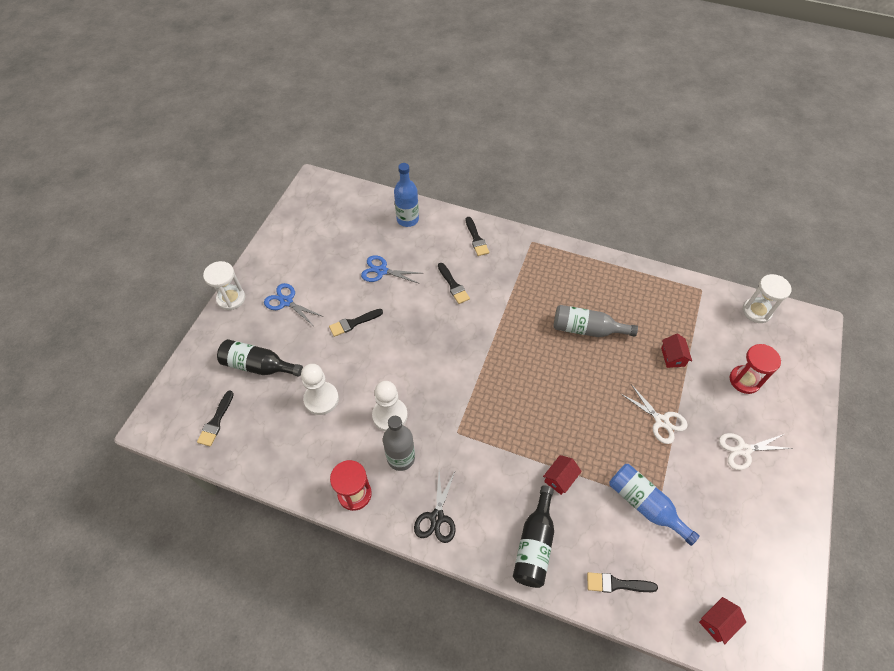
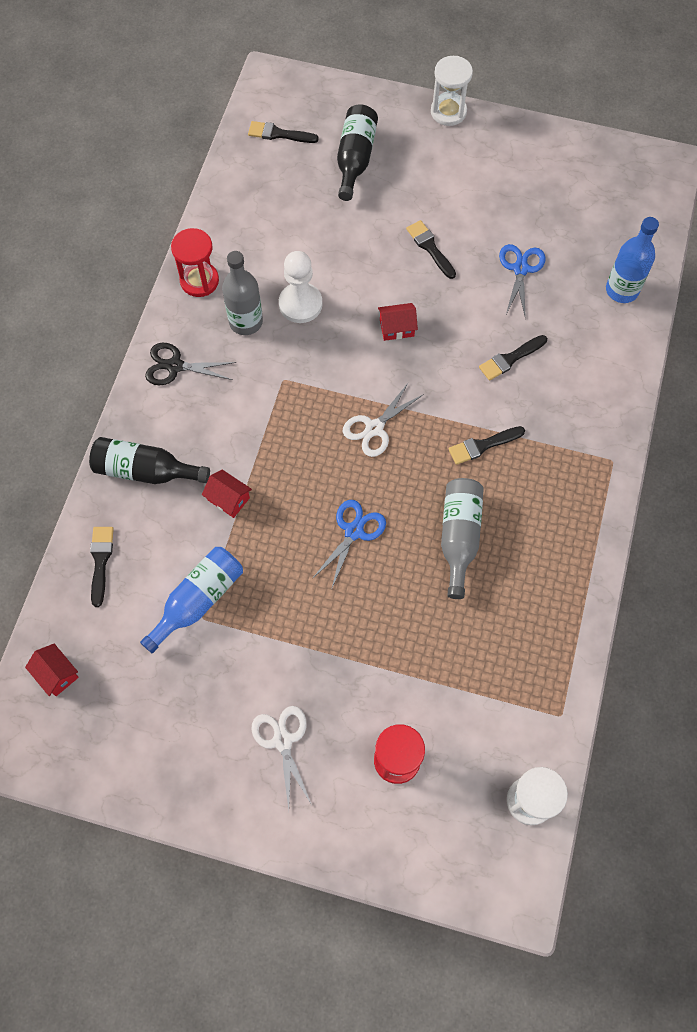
camera: 85 degrees right, 10 degrees up
blue scissors [264,283,324,325] -> blue scissors moved to [312,500,386,590]
white pawn [301,364,339,415] -> none
black brush [465,217,489,256] -> black brush moved to [449,426,525,465]
white scissors [620,384,688,444] -> white scissors moved to [342,382,424,457]
red house [661,333,692,368] -> red house moved to [378,303,418,341]

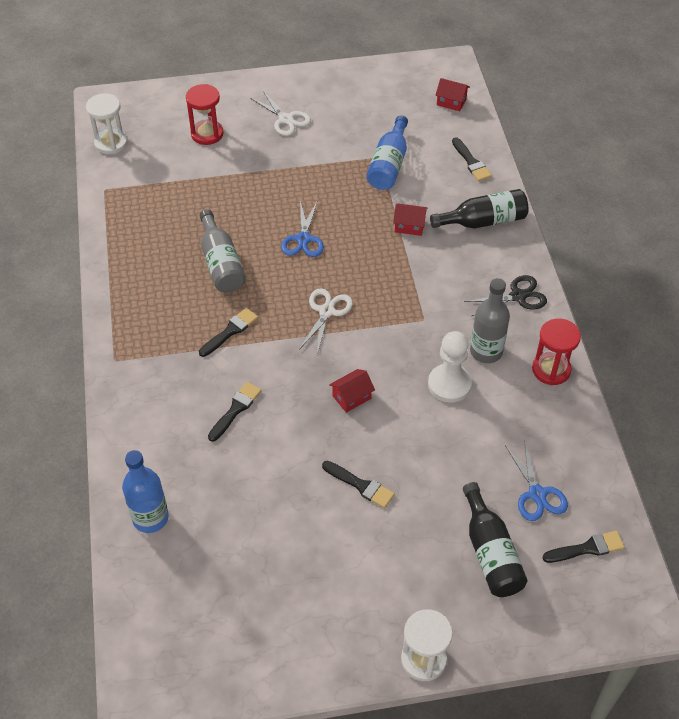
camera: 155 degrees right, 15 degrees down
blue scissors [499,244,546,319] -> blue scissors moved to [505,439,568,521]

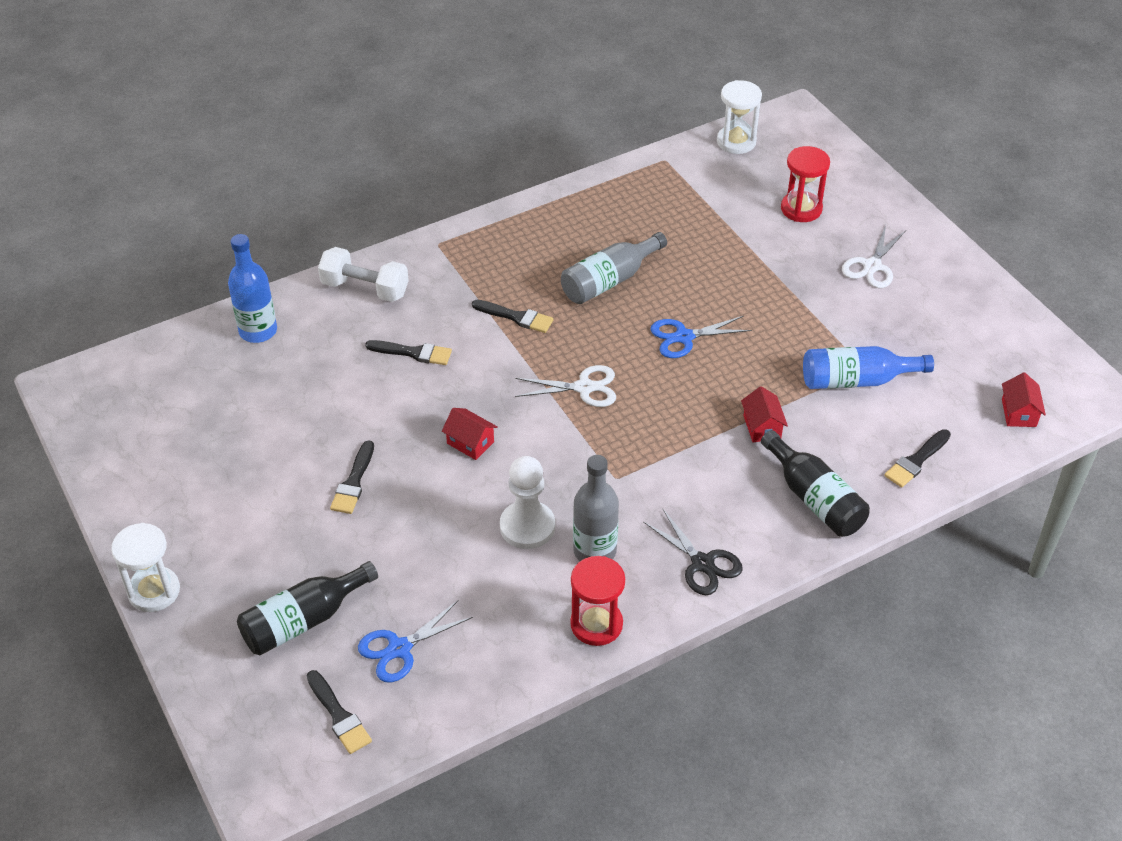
camera: 70 degrees right, 5 degrees down
none -> white dumbbell [318,247,409,302]

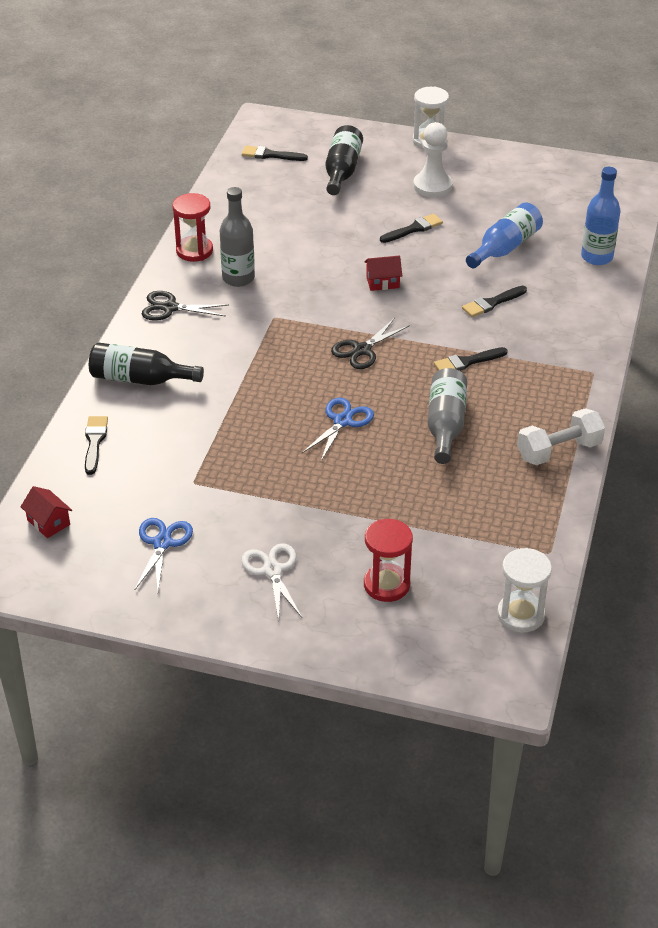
camera: 135 degrees right, 5 degrees down
white dumbbell [318,247,409,302] -> white dumbbell moved to [517,408,605,465]
black brush [330,440,374,514] -> black brush turned 90 degrees clockwise [380,214,443,243]
blue scissors [358,600,473,683] -> blue scissors moved to [134,518,193,591]
white pawn [500,456,555,549] -> white pawn moved to [413,122,453,197]
white scissors [515,365,616,407] -> black scissors [331,318,410,369]
red house [741,386,788,442] -> none
blue bottle [803,346,934,389] -> blue bottle moved to [466,203,543,268]

